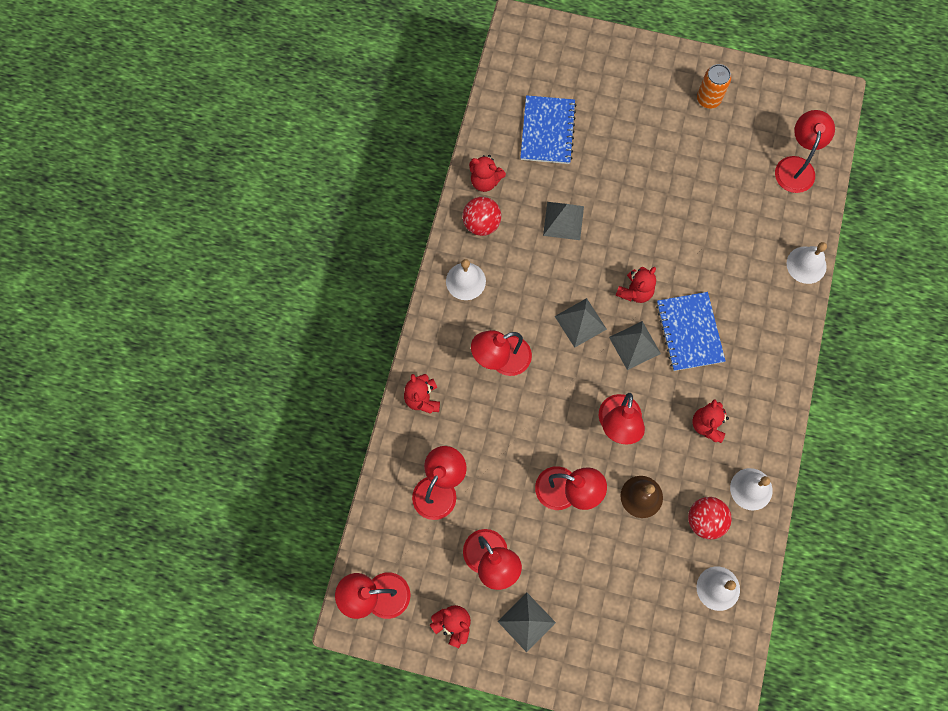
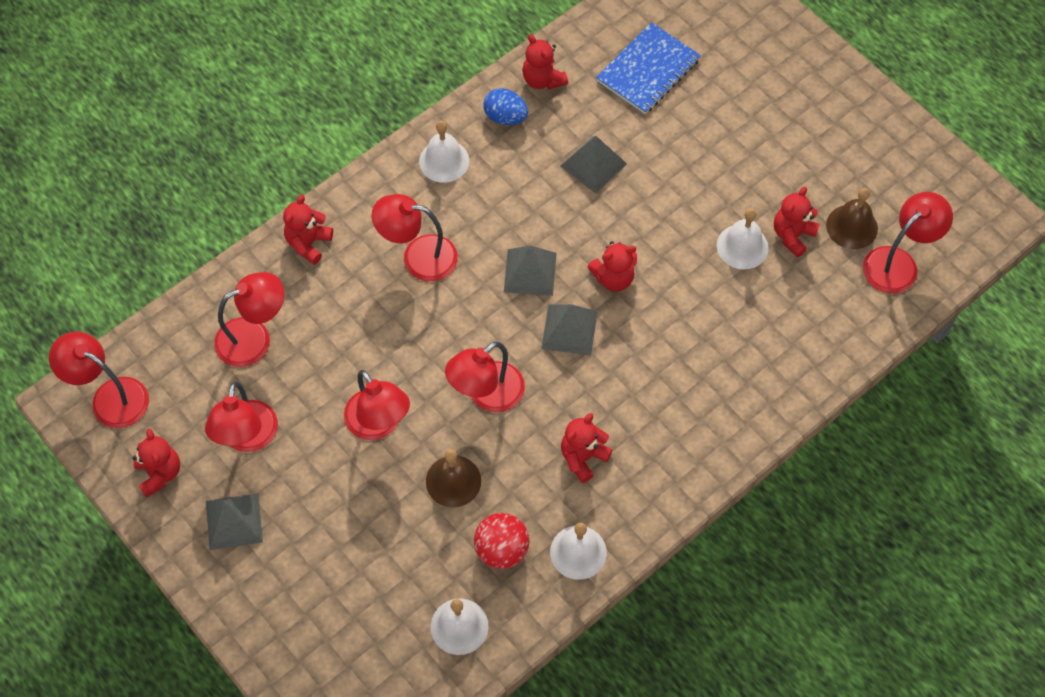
camera: 35 degrees right, 10 degrees down
red ball [463,197,501,236] -> blue egg [483,88,528,125]
blue notebook [656,292,726,371] -> none
orange can [697,64,731,109] -> none
white bell [786,242,827,284] -> white bell moved to [717,208,768,269]
none -> red teddy bear [774,187,820,257]
none -> brown bell [826,188,878,249]

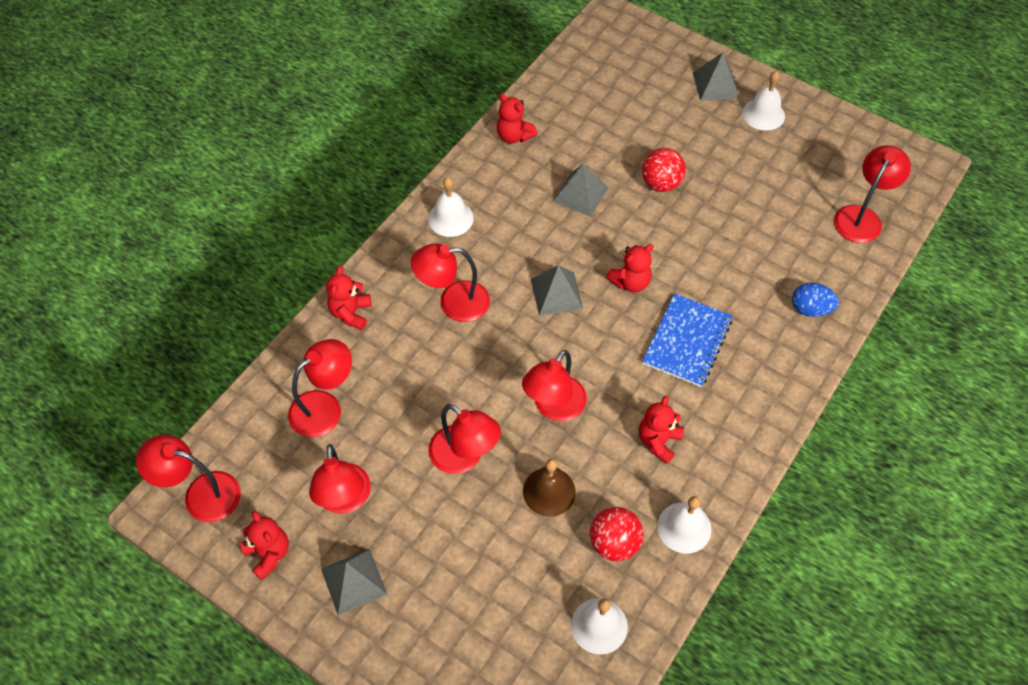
camera: 15 degrees left, 5 degrees down
blue egg [483,88,528,125] -> blue egg moved to [792,283,839,317]
grey pyramid [541,304,598,356] -> grey pyramid moved to [693,53,739,101]
blue notebook [596,22,701,114] -> blue notebook moved to [642,294,733,387]
white bell [717,208,768,269] -> white bell moved to [742,71,785,131]
red teddy bear [774,187,820,257] -> none
brown bell [826,188,878,249] -> none
none -> red ball [642,148,686,192]

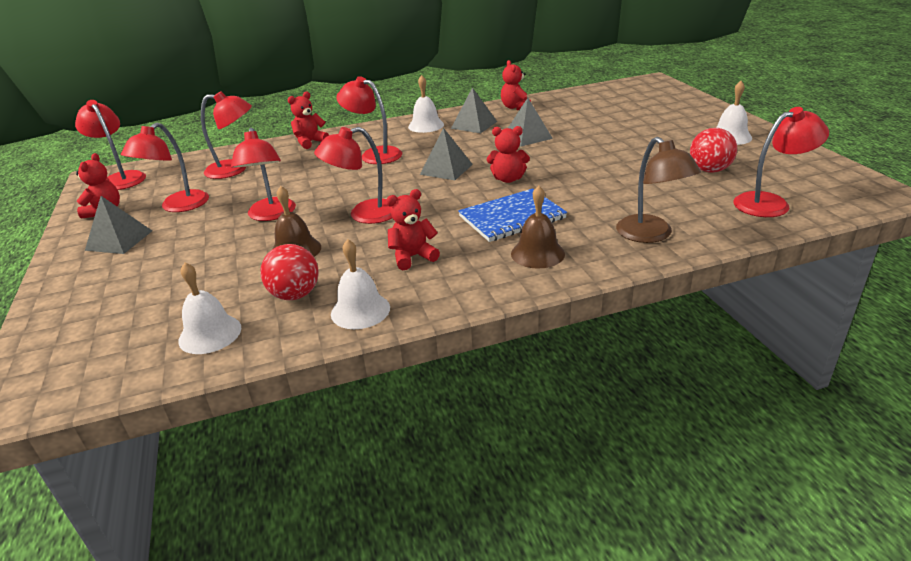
camera: 40 degrees right, 25 degrees down
red ball [642,148,686,192] -> red ball moved to [690,128,737,172]
grey pyramid [693,53,739,101] -> grey pyramid moved to [451,87,497,133]
blue egg [792,283,839,317] -> brown lamp [616,137,701,243]
none -> brown bell [511,185,565,268]

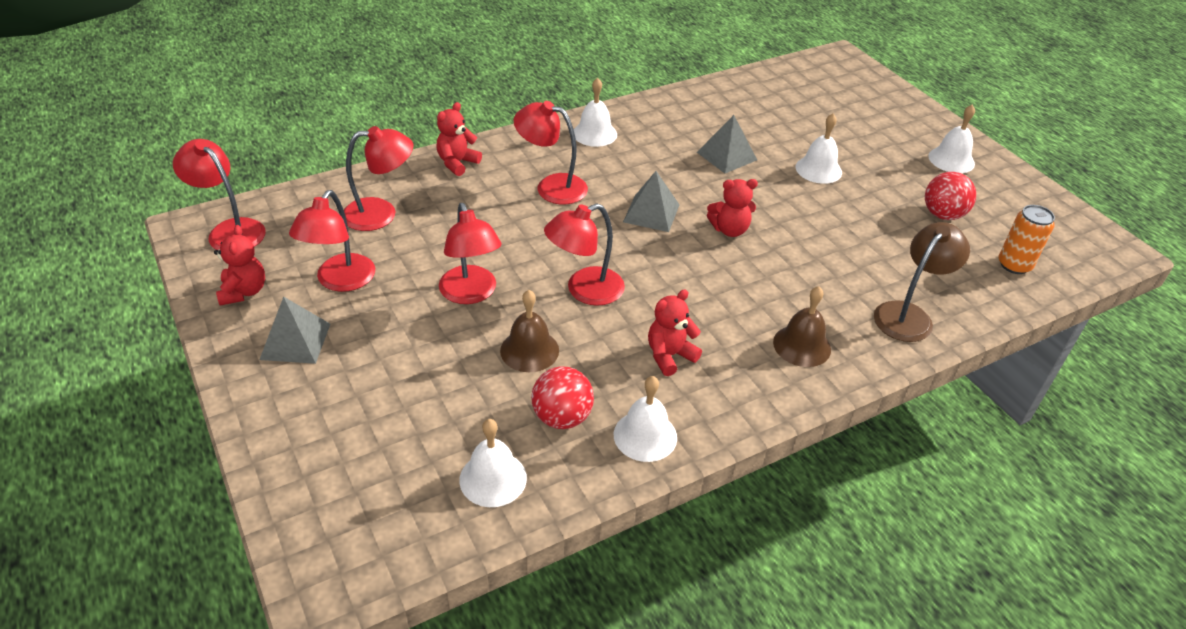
camera: 15 degrees left, 10 degrees up
grey pyramid [451,87,497,133] -> none
blue notebook [458,189,567,242] -> none
red teddy bear [501,60,531,110] -> none
brown lamp [616,137,701,243] -> brown lamp turned 105 degrees counterclockwise [874,222,970,342]
red lamp [733,107,829,217] -> orange can [999,205,1055,274]
none -> white bell [795,114,842,184]

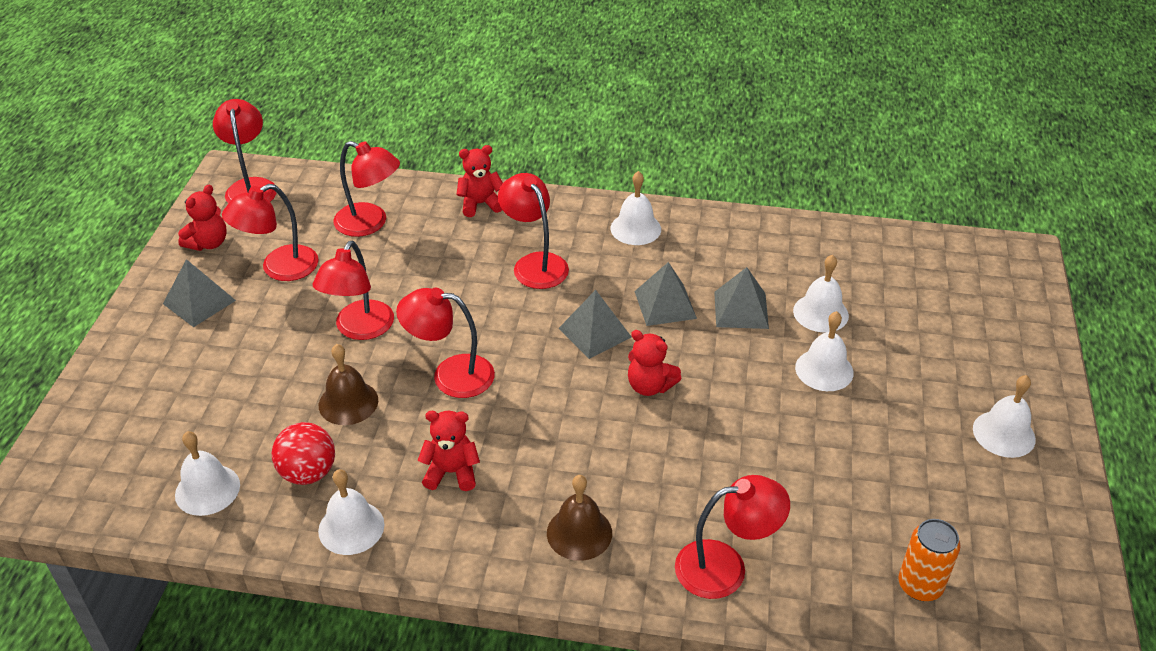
camera: 40 degrees right, 0 degrees up
brown lamp [874,222,970,342] -> red lamp [675,475,790,599]
red ball [925,172,976,220] -> none
none -> grey pyramid [634,262,697,326]
none -> white bell [793,254,849,332]

